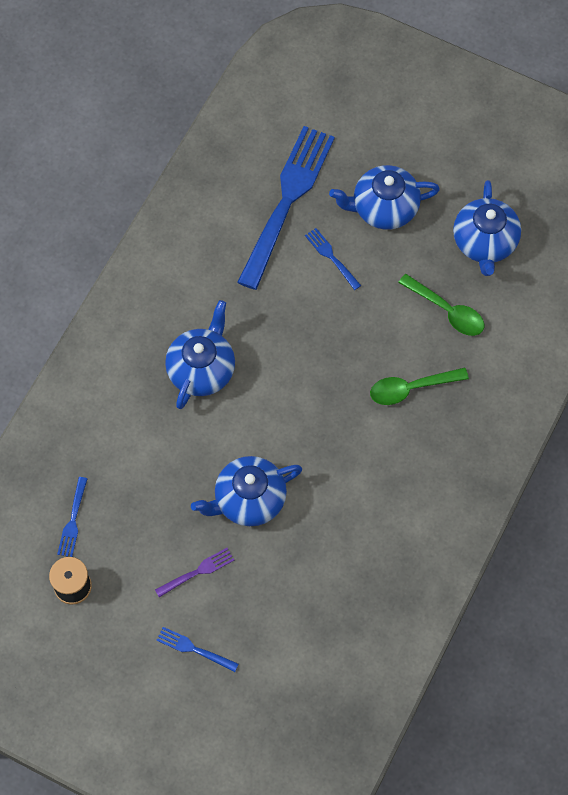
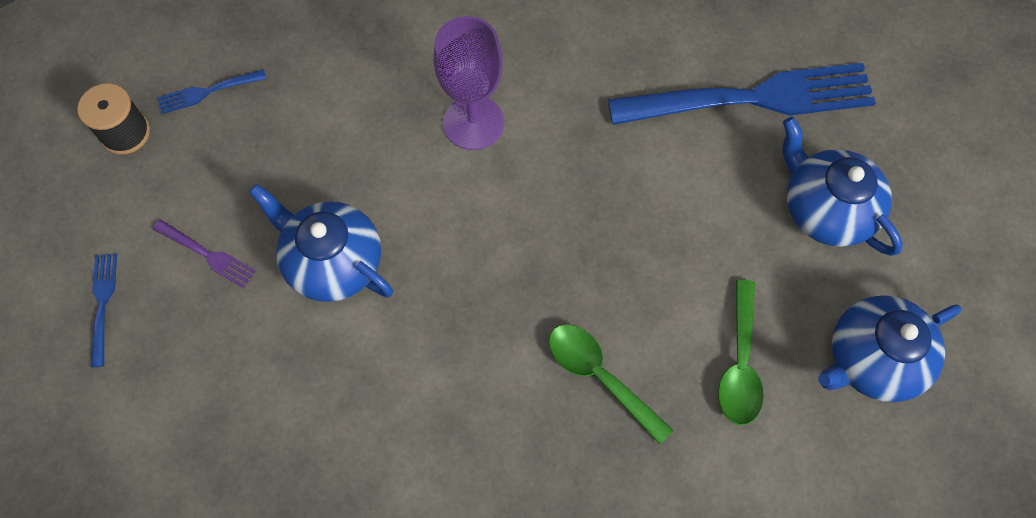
camera: 60 degrees right, 0 degrees up
blue teapot [165,300,235,409] -> purple goblet [434,16,504,150]
blue fork [305,228,361,290] -> none

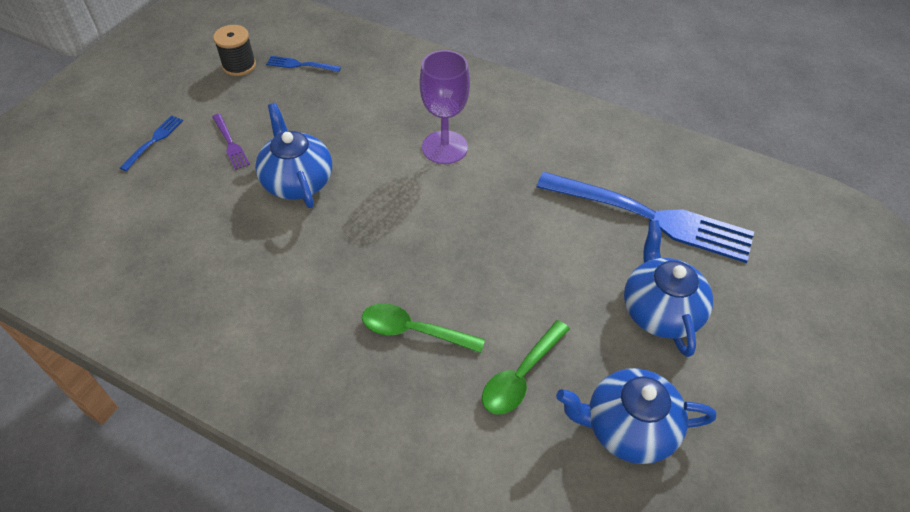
camera: 30 degrees right, 15 degrees down
green spoon [549,324,673,444] -> green spoon turned 60 degrees counterclockwise [362,303,485,353]

